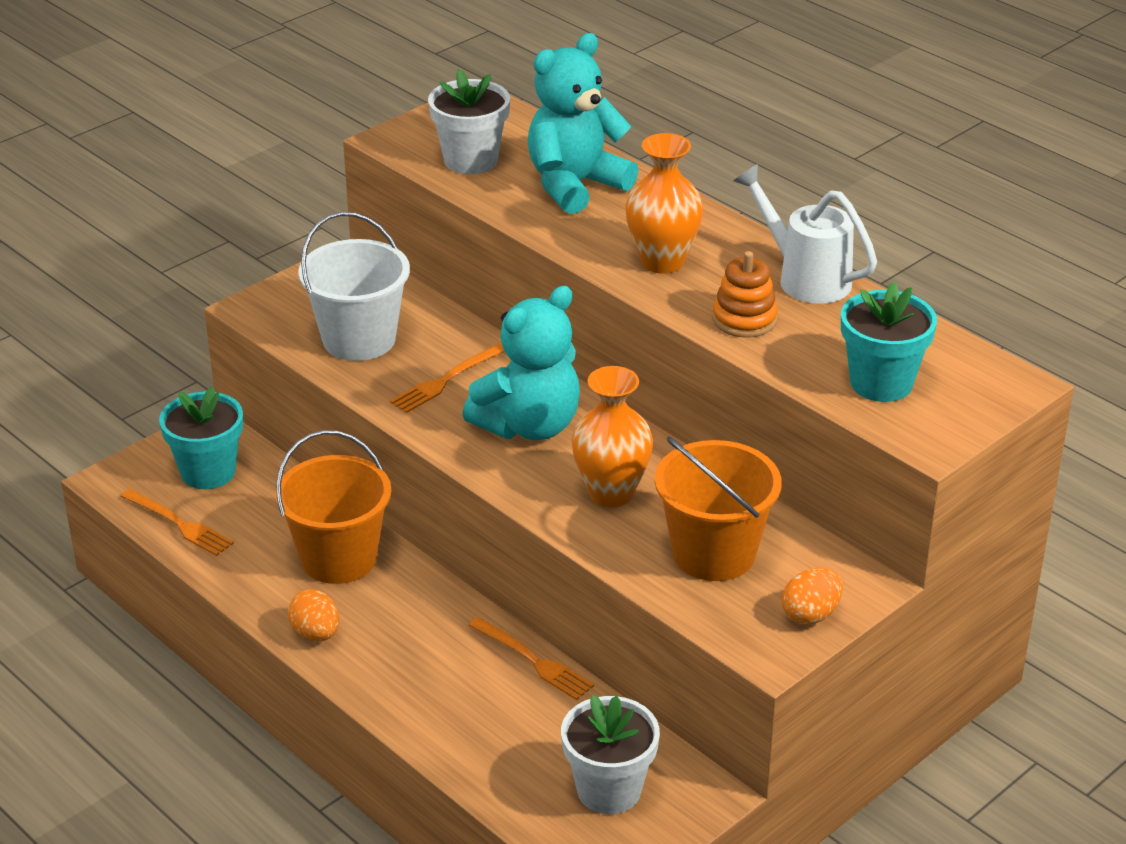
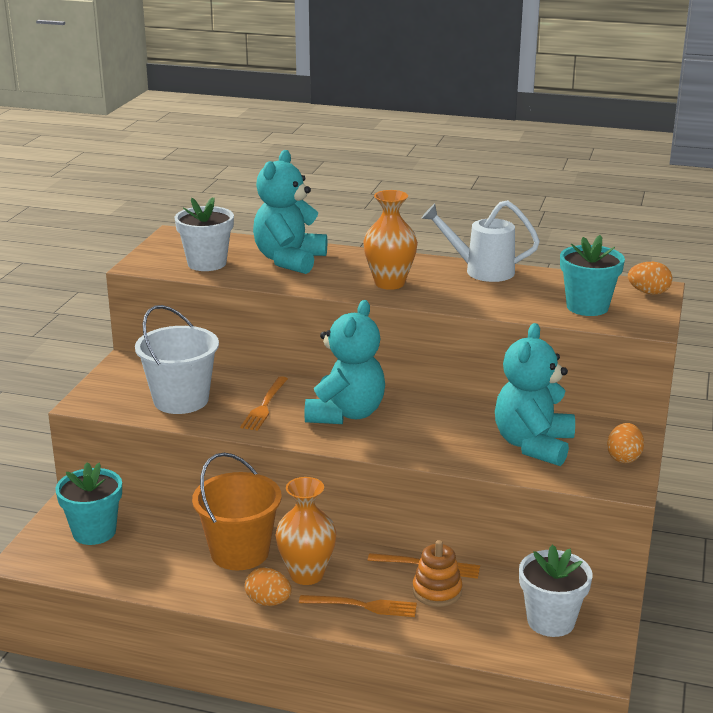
camera: 30 degrees left, 10 degrees down
orange fork [121,489,234,556] -> orange fork moved to [299,595,417,617]
orange vase [572,366,653,507] -> orange vase moved to [275,477,337,585]
orange bucket [655,437,782,581] -> turquoise teddy bear [495,323,575,466]
orange stacking toy [712,251,778,338] -> orange stacking toy moved to [412,540,463,607]
none -> orange egg [628,262,672,295]

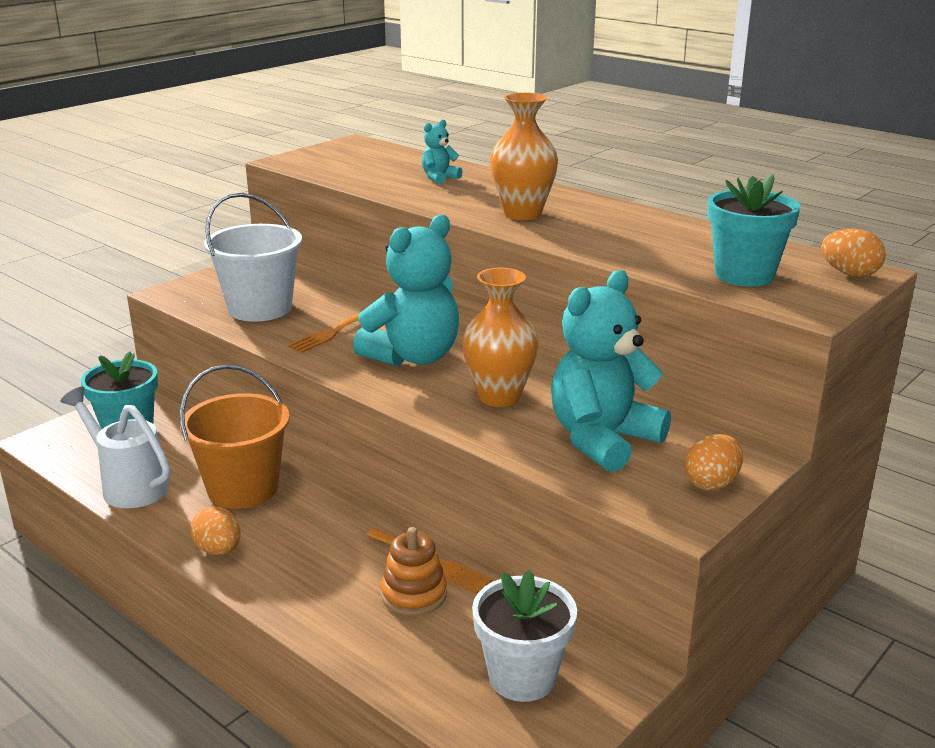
camera: 25 degrees right, 0 degrees up
white flower pot [174,197,234,271] -> none
turquoise teddy bear [253,150,327,274] -> turquoise teddy bear [422,119,463,184], size x0.44
orange vase [275,477,337,585] -> orange vase moved to [462,268,539,407]
orange fork [299,595,417,617] -> none
white watering can [421,200,540,282] -> white watering can moved to [60,387,170,508]

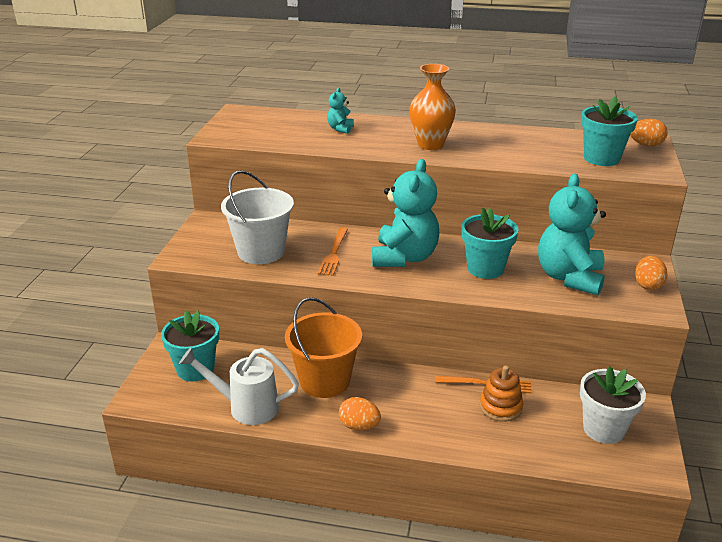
camera: 30 degrees left, 5 degrees up
orange vase [462,268,539,407] -> turquoise flower pot [462,207,519,279]

